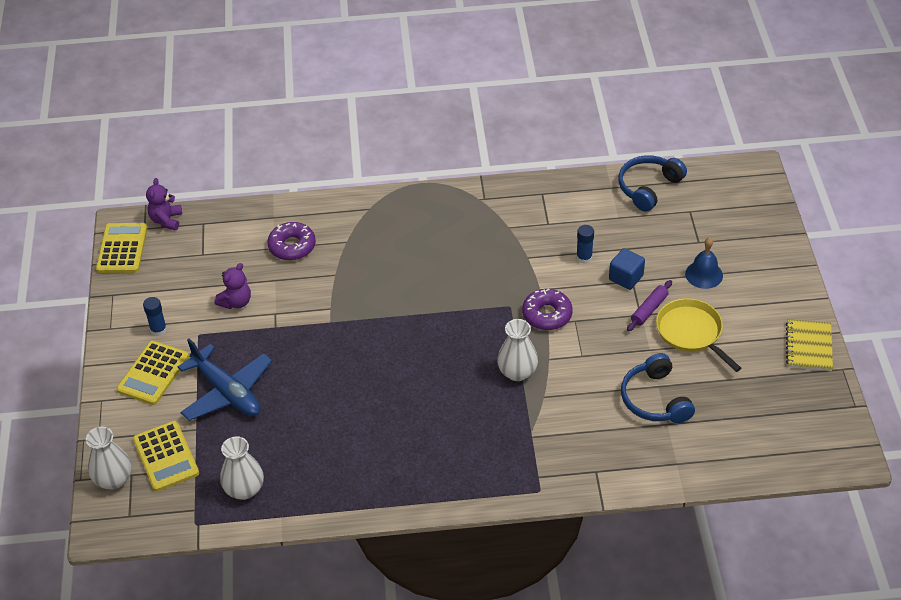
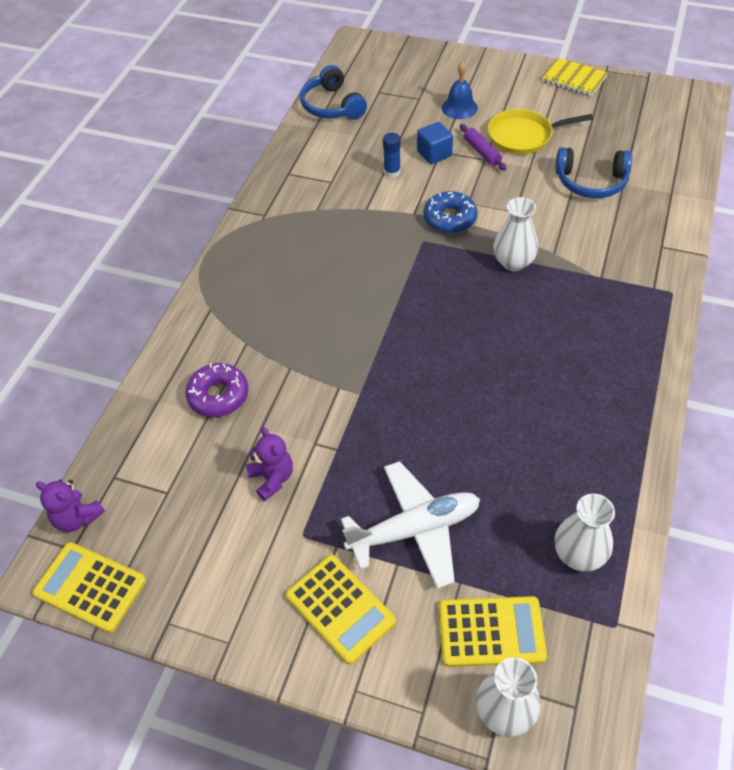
camera: 65 degrees left, 5 degrees up
blue glue stick [143,297,167,336] -> none
blue plane [178,338,272,421] -> white plane [341,461,480,589]
purple donut [522,289,573,330] -> blue donut [423,191,477,233]

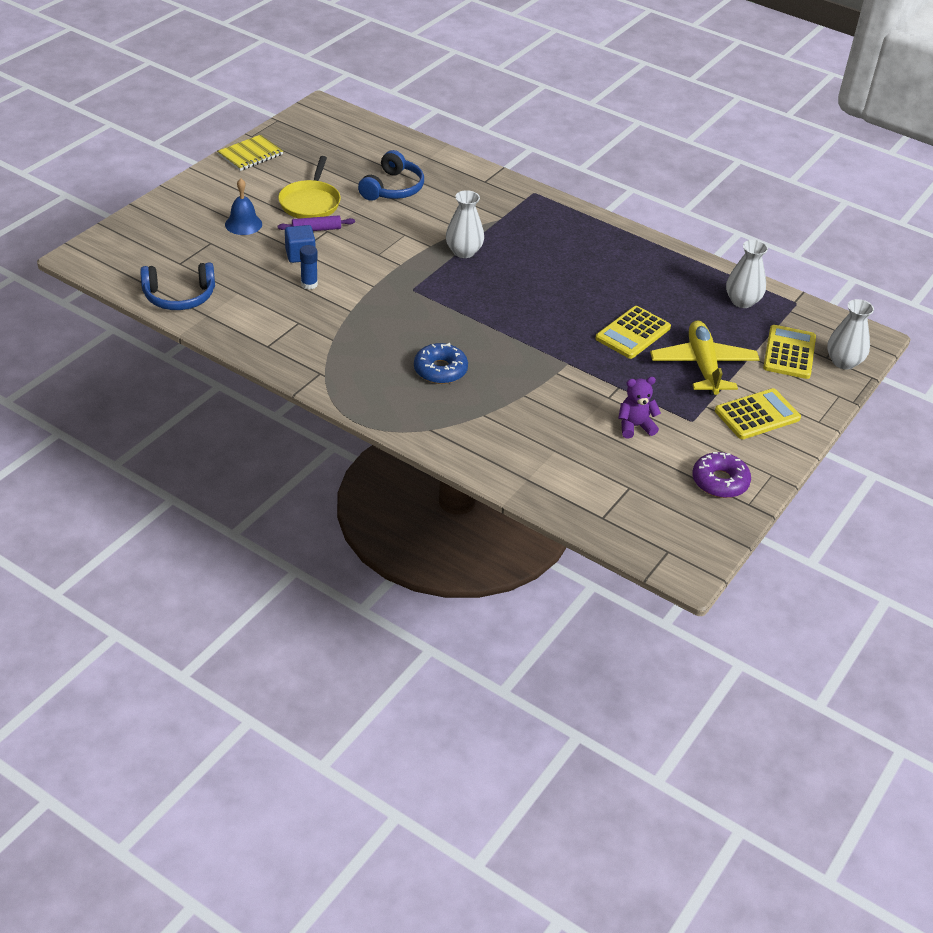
camera: 80 degrees left, 10 degrees down
yellow calculator [32,542,146,633] -> yellow calculator moved to [595,306,671,359]
purple teddy bear [36,480,105,532] -> none
purple donut [185,363,248,417] -> purple donut moved to [692,452,751,498]
white plane [341,461,480,589] -> yellow plane [650,320,760,395]
blue donut [423,191,477,233] -> blue donut moved to [414,343,468,384]

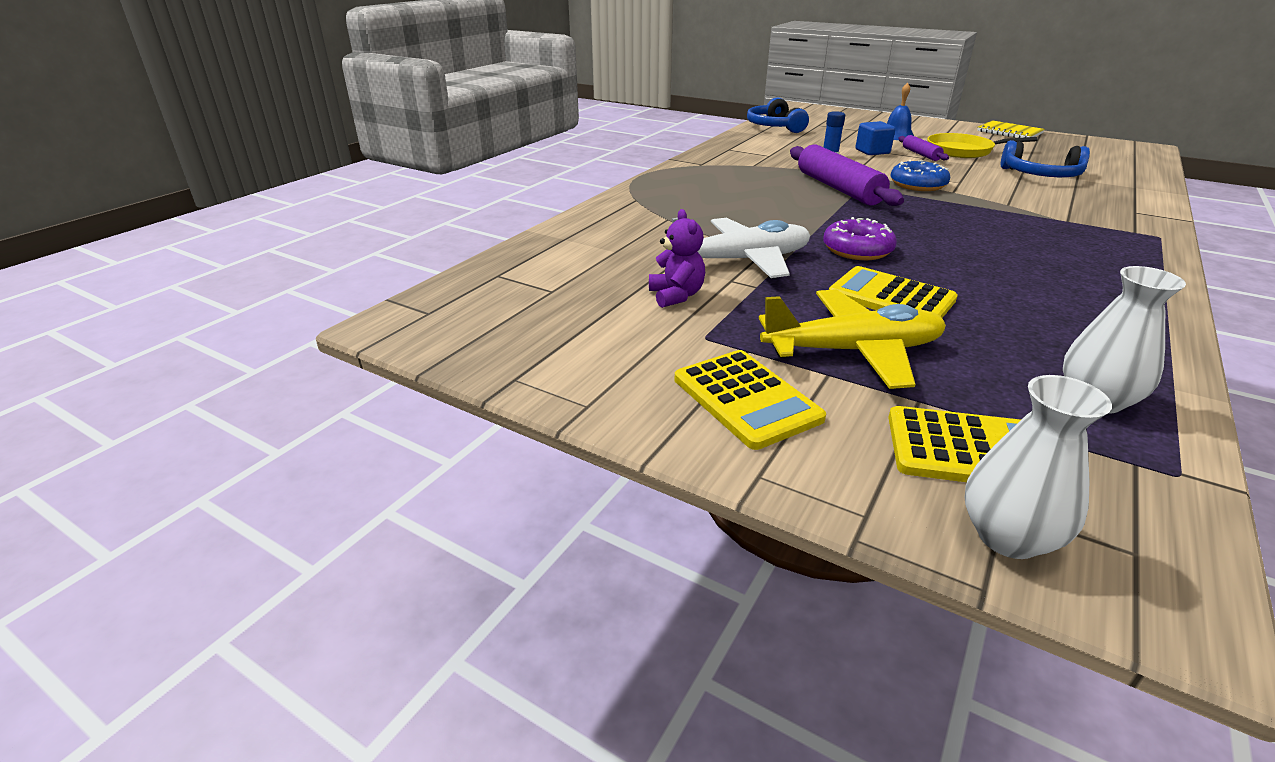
camera: 90 degrees right, 10 degrees down
blue donut [414,343,468,384] -> blue donut moved to [890,160,951,191]
white vase [446,190,484,258] -> none
purple donut [692,452,751,498] -> purple donut moved to [823,217,897,260]
none -> white plane [672,218,810,278]
none -> purple rolling pin [790,144,904,206]

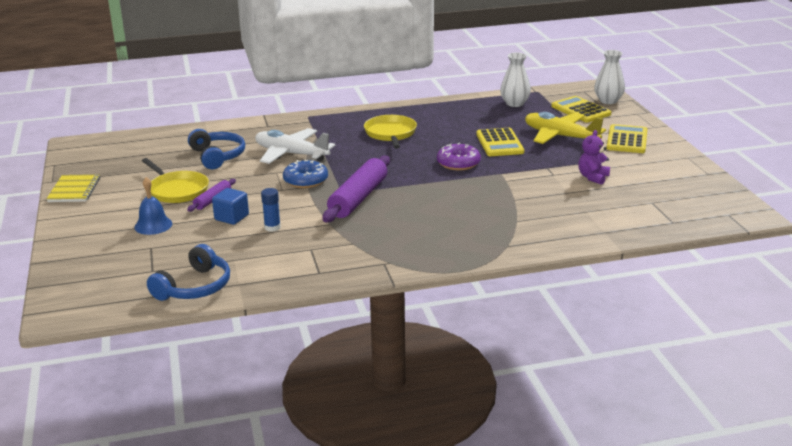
camera: 135 degrees left, 5 degrees down
white plane [672,218,810,278] -> white plane moved to [255,128,335,164]
none -> yellow pan [364,115,417,149]

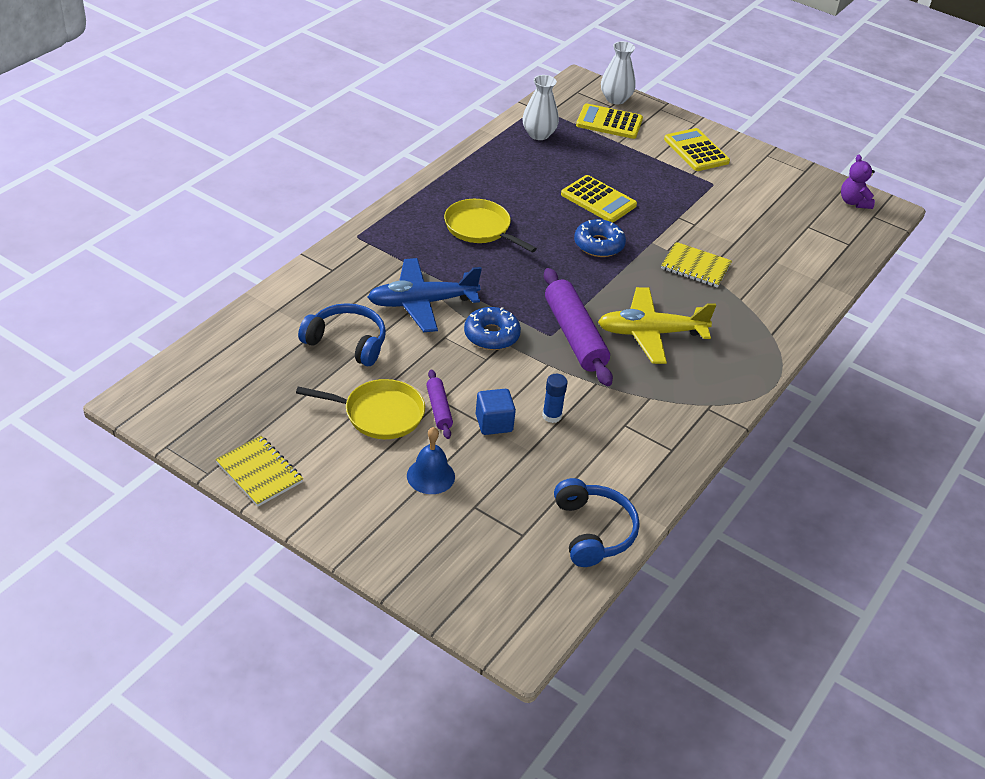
camera: 45 degrees left, 15 degrees up
white plane [255,128,335,164] -> blue plane [367,258,482,332]
purple donut [437,143,481,171] -> blue donut [574,219,626,257]
yellow plane [525,112,606,144] -> yellow plane moved to [598,287,716,364]
purple teddy bear [578,130,610,185] -> purple teddy bear moved to [841,155,875,209]
none -> yellow notebook [661,242,732,288]

